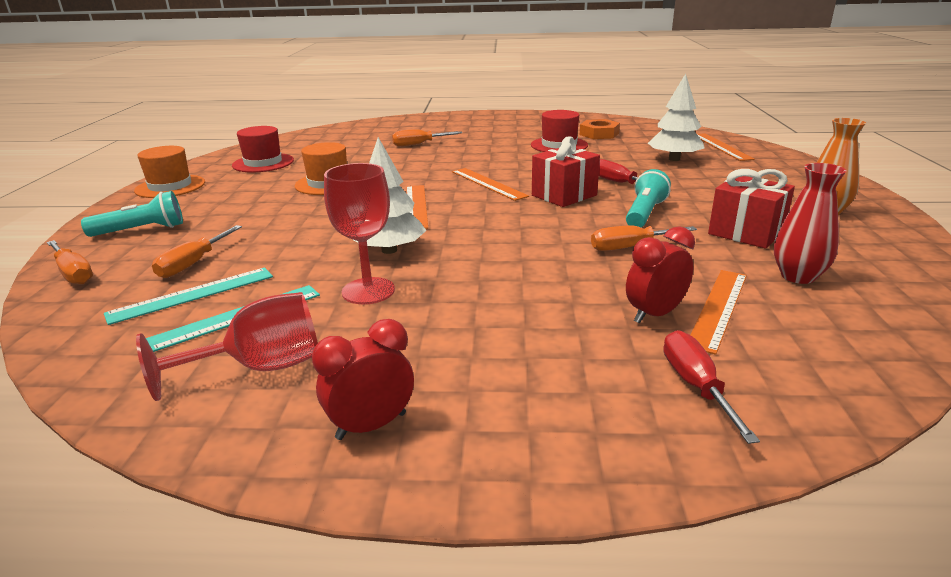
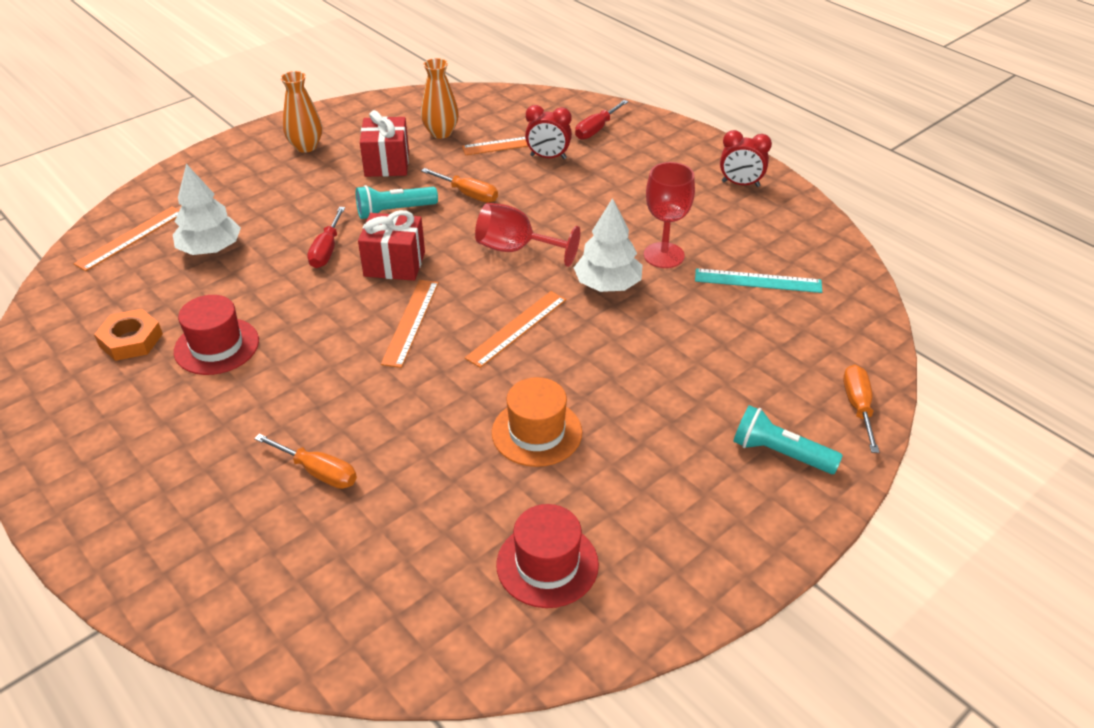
camera: 135 degrees left, 15 degrees up
turquoise ruler [104,267,273,325] -> none
orange hat [134,146,205,198] -> none
red goblet [136,292,318,401] -> red goblet moved to [475,203,580,267]
orange screwdriver [152,225,242,278] -> none
red vase [774,163,847,284] -> orange vase [421,58,459,139]

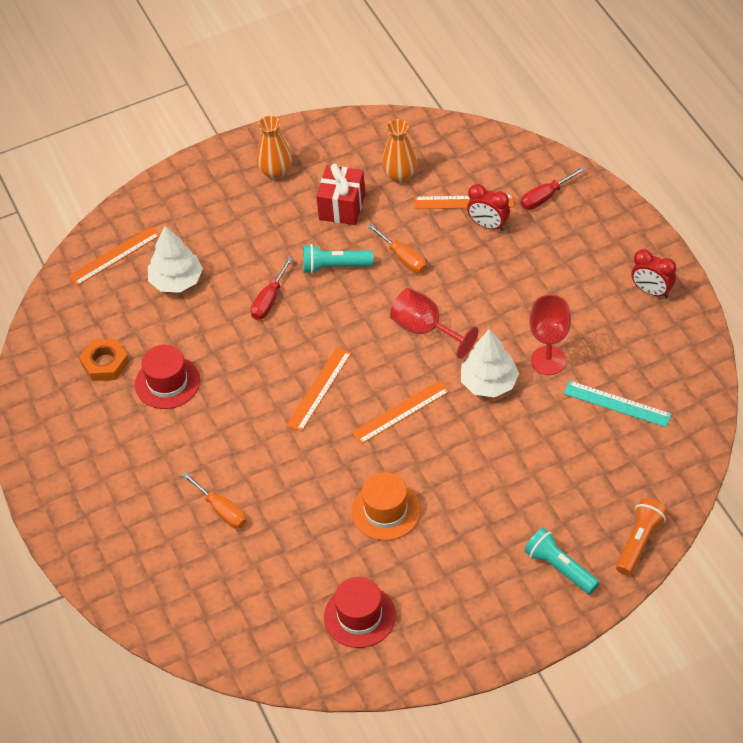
camera: 20 degrees right, 10 degrees up
red gift [358,210,425,281] -> none
orange screwdriver [843,365,879,453] -> orange flashlight [616,498,668,575]

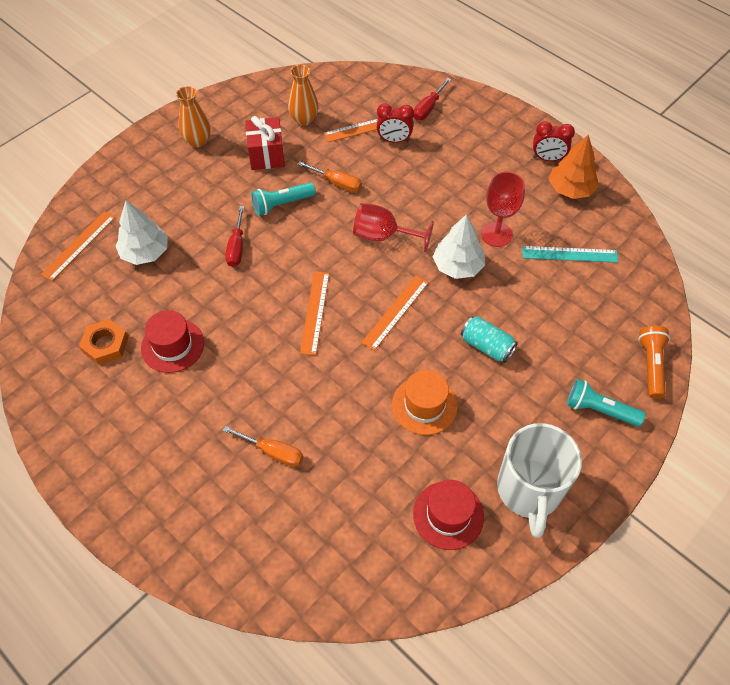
camera: 25 degrees left, 5 degrees up
none -> turquoise can [461,316,518,363]
none -> white mug [497,423,582,538]
none -> orange tree [549,134,599,199]

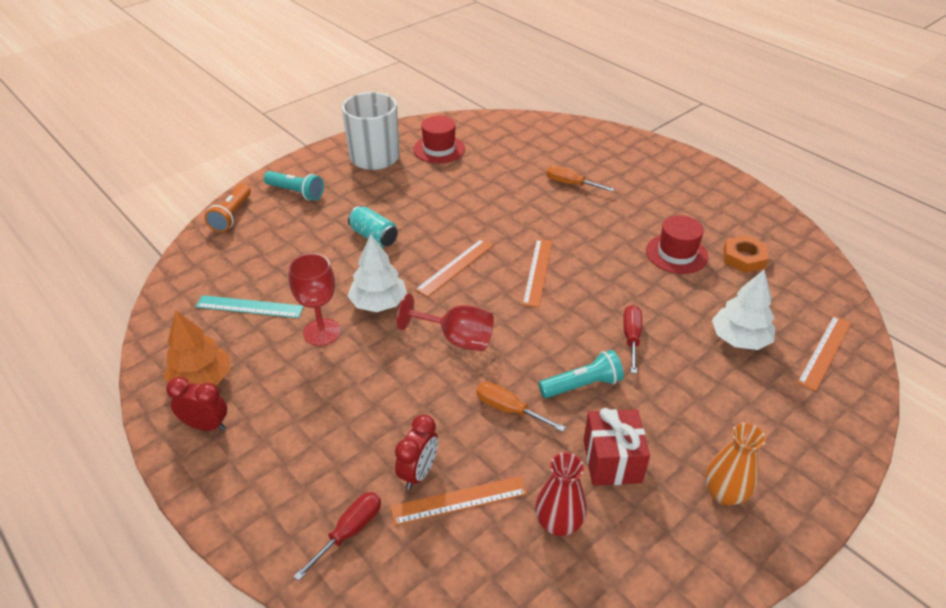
camera: 175 degrees left, 15 degrees down
orange vase [288,64,319,126] -> red vase [535,452,586,536]
red clock [377,103,414,143] -> red clock turned 105 degrees clockwise [395,414,438,490]
orange hat [392,370,458,435] -> none

